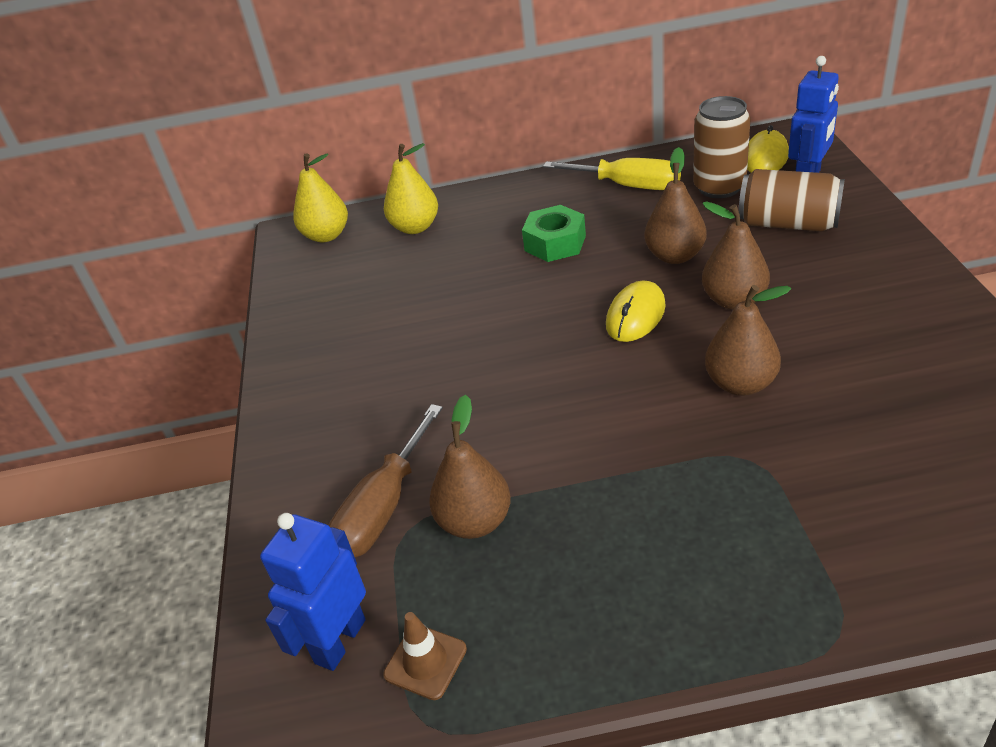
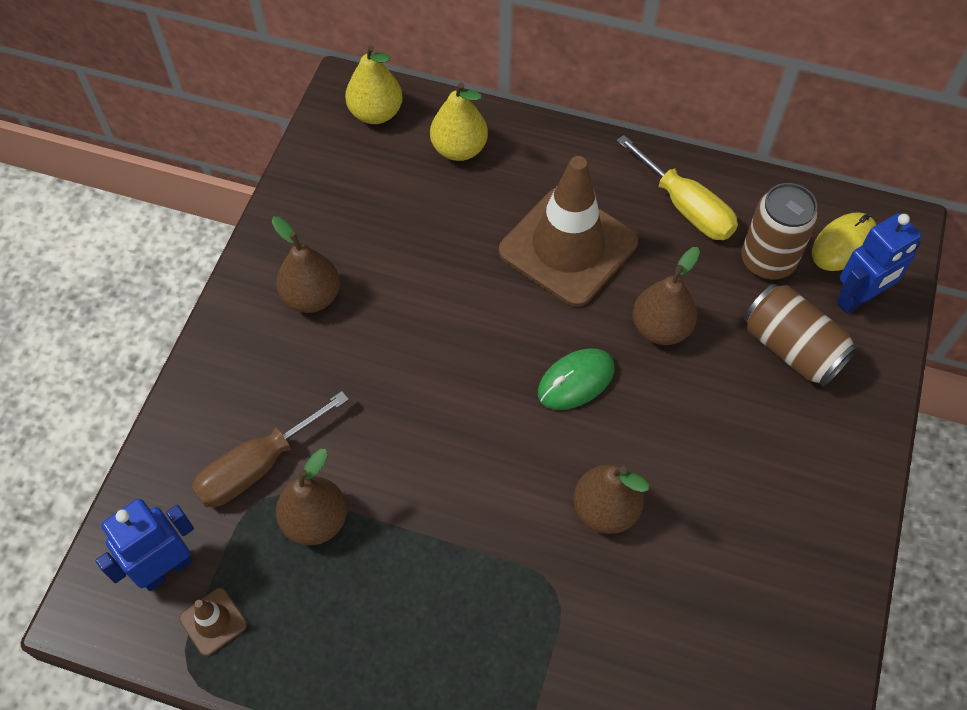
camera: 20 degrees right, 20 degrees up
green nut [522,205,586,262] -> brown traffic cone [499,156,638,307]
yellow mouse [606,280,666,342] -> green mouse [538,348,615,410]
brown pear [702,201,770,310] -> brown pear moved to [272,216,340,313]

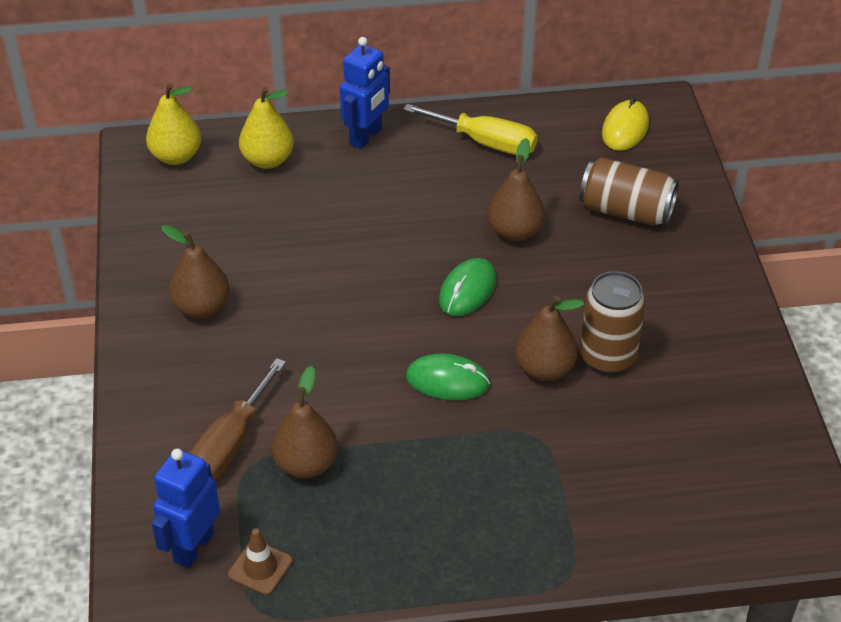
camera: 25 degrees left, 15 degrees down
brown traffic cone [499,156,638,307] -> none
brown can [741,183,818,279] -> brown can moved to [580,271,646,374]
blue robot [837,213,921,314] -> blue robot moved to [340,37,390,149]
none -> green mouse [406,354,490,400]

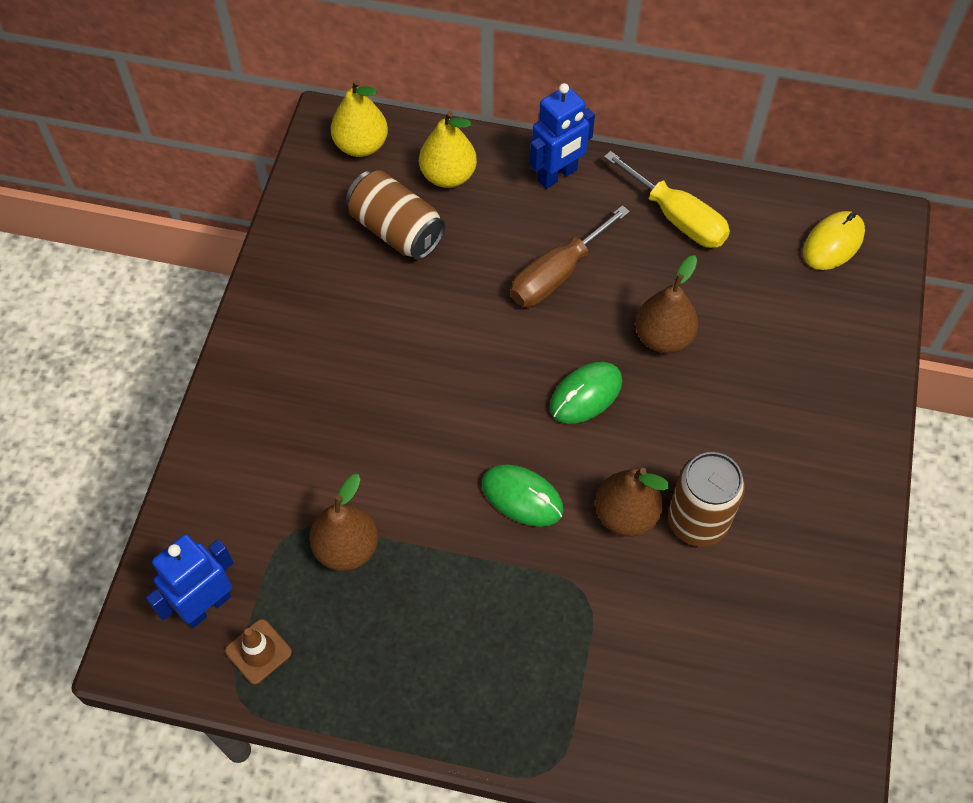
camera: 20 degrees right, 15 degrees up
brown pear [161,225,230,318] -> none
brown screwdriver [189,358,286,481] -> brown screwdriver moved to [511,205,630,307]
brown can [580,157,679,226] -> brown can moved to [346,170,445,260]

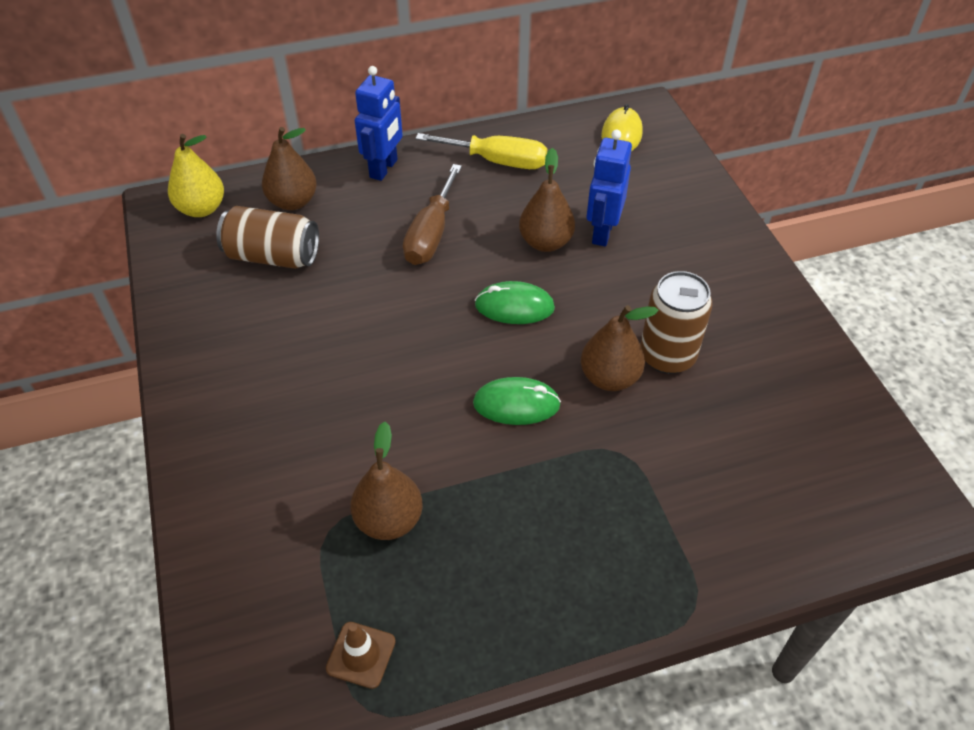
camera: 30 degrees left, 10 degrees down
blue robot [146,534,233,628] -> blue robot moved to [586,129,632,247]
yellow pear [419,111,477,188] -> brown pear [262,127,317,210]
green mouse [550,362,622,424] -> green mouse turned 75 degrees clockwise [475,281,555,324]

